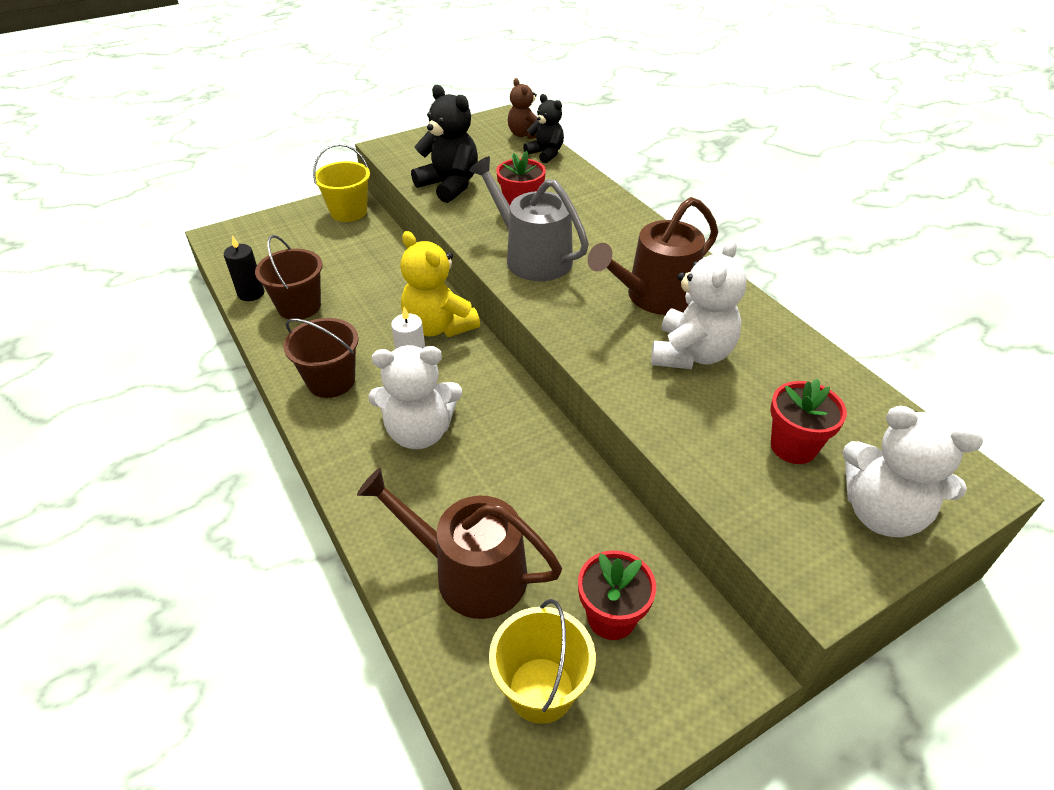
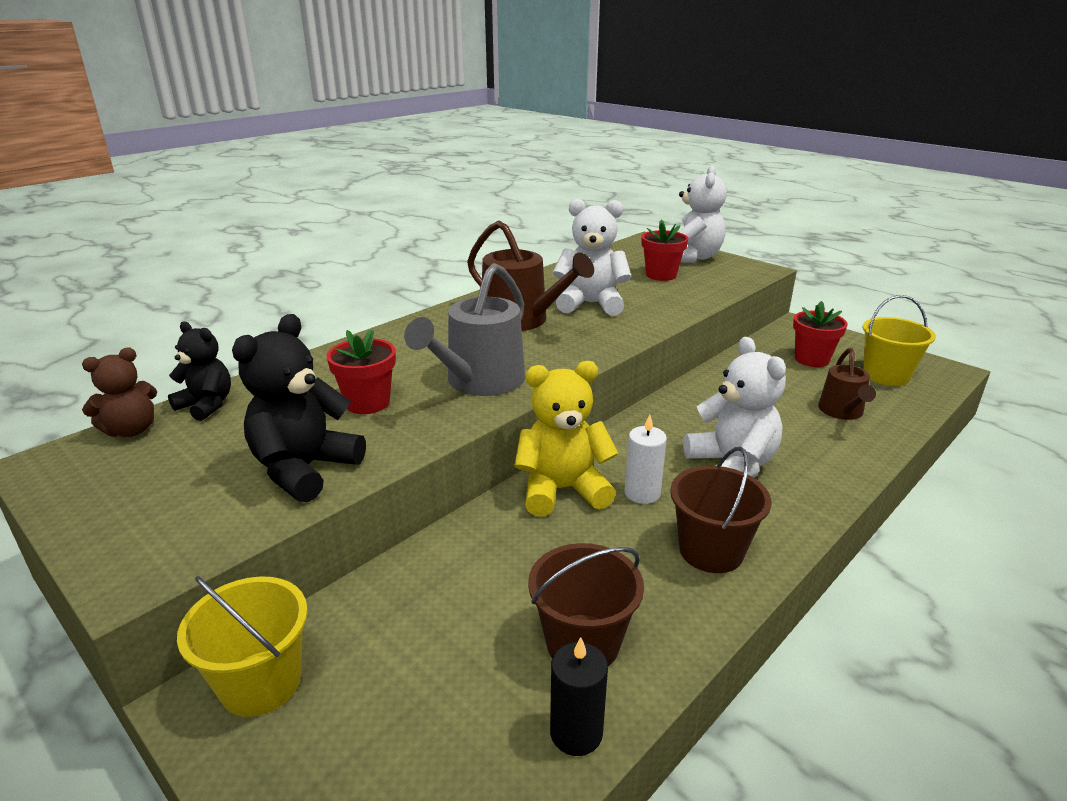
camera: 105 degrees left, 15 degrees down
brown watering can [357,468,562,619] -> brown watering can [818,348,876,420], size x0.61
yellow teddy bear [400,231,480,337] -> yellow teddy bear turned 135 degrees counterclockwise [514,361,619,517]
black teddy bear [523,94,564,163] -> black teddy bear turned 90 degrees clockwise [168,321,231,421]

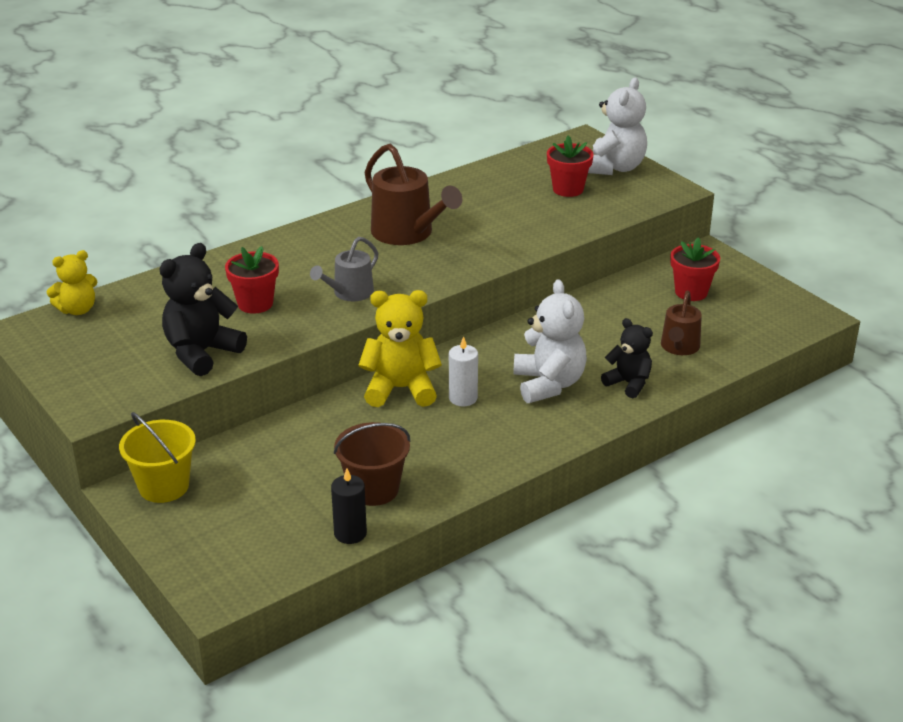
camera: 10 degrees right, 5 degrees up
brown teddy bear [82,348,157,437] -> yellow teddy bear [47,250,97,315]
black teddy bear [168,321,231,421] -> black teddy bear moved to [601,318,653,398]
grey watering can [404,263,525,396] -> grey watering can [310,237,378,301], size x0.61
white teddy bear [553,199,631,316] -> none
brown bucket [670,447,772,573] -> none
yellow bucket [863,295,936,386] -> none

